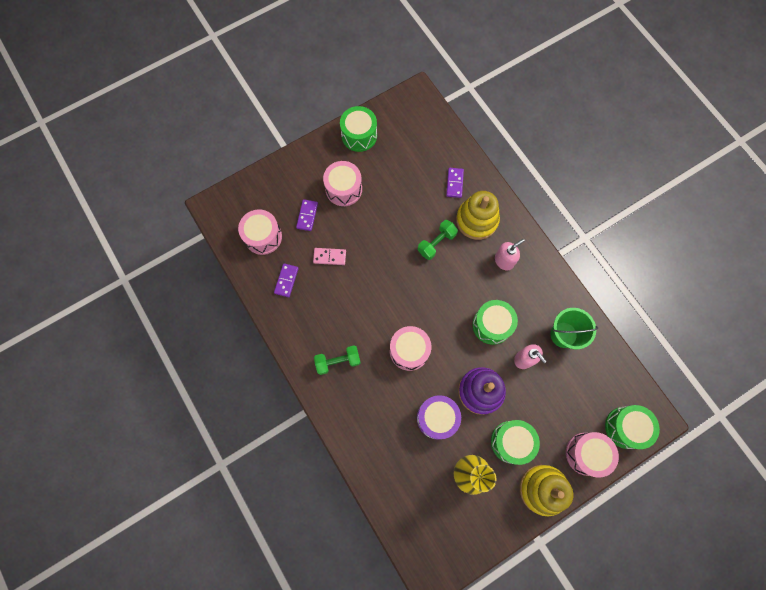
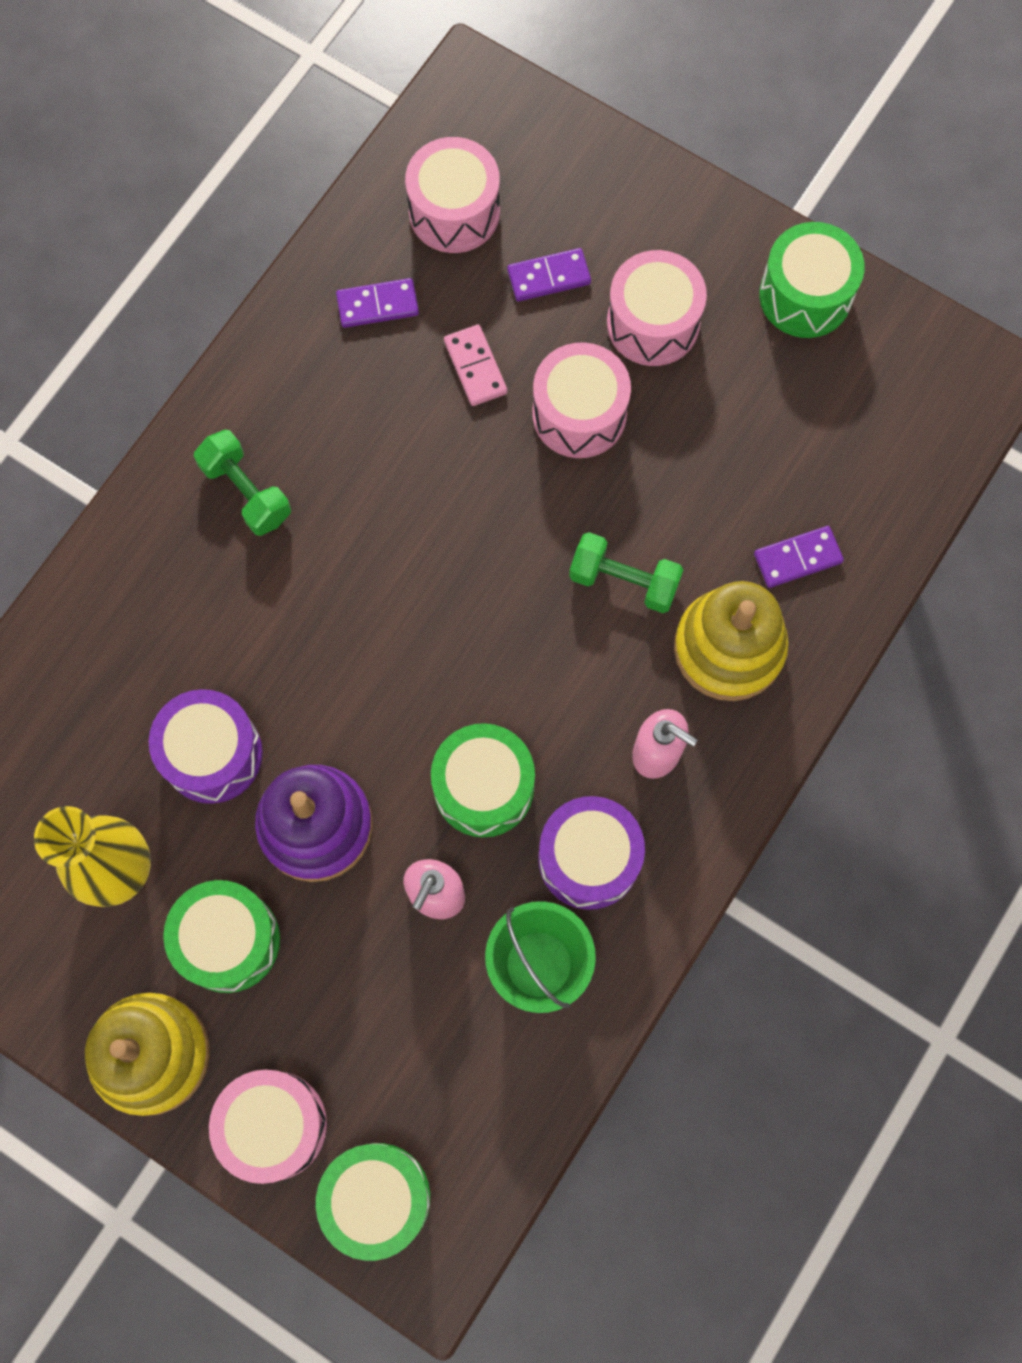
camera: 65 degrees right, 0 degrees up
pink drum [390,326,431,371] -> pink drum moved to [532,343,631,458]
none -> purple drum [538,796,645,910]

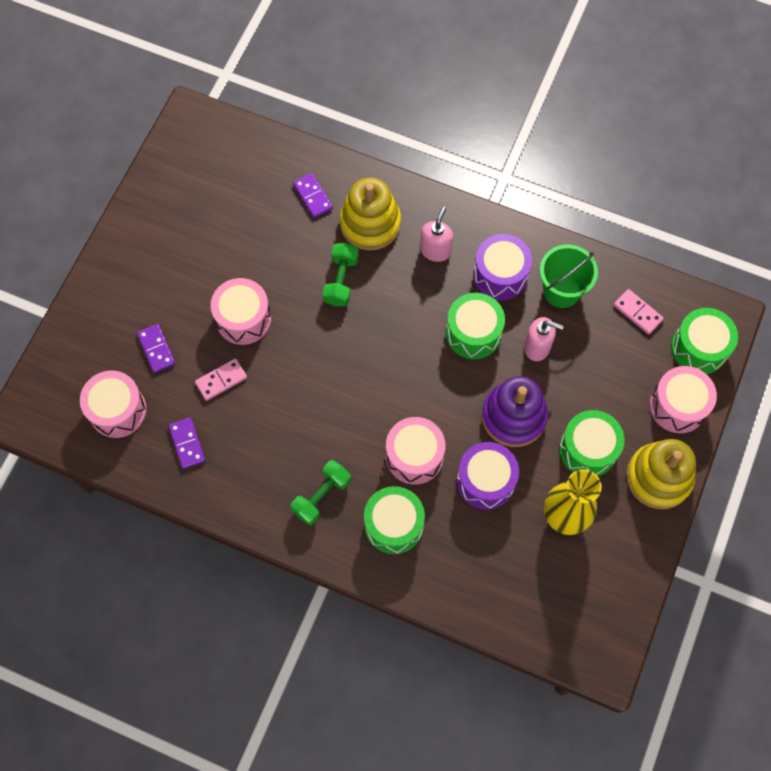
camera: 100 degrees left, 5 degrees down
pink drum [607,250,707,366] -> pink drum moved to [386,417,445,484]
green drum [759,222,864,338] -> green drum moved to [364,486,425,554]
none -> pink domino [614,289,664,334]

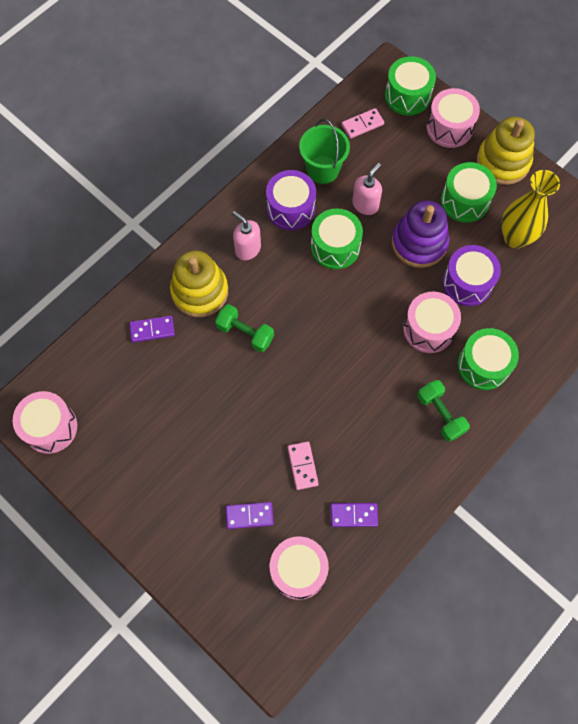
camera: 70 degrees left, 0 degrees up
pink drum [211,278,271,345] -> pink drum moved to [13,391,77,454]

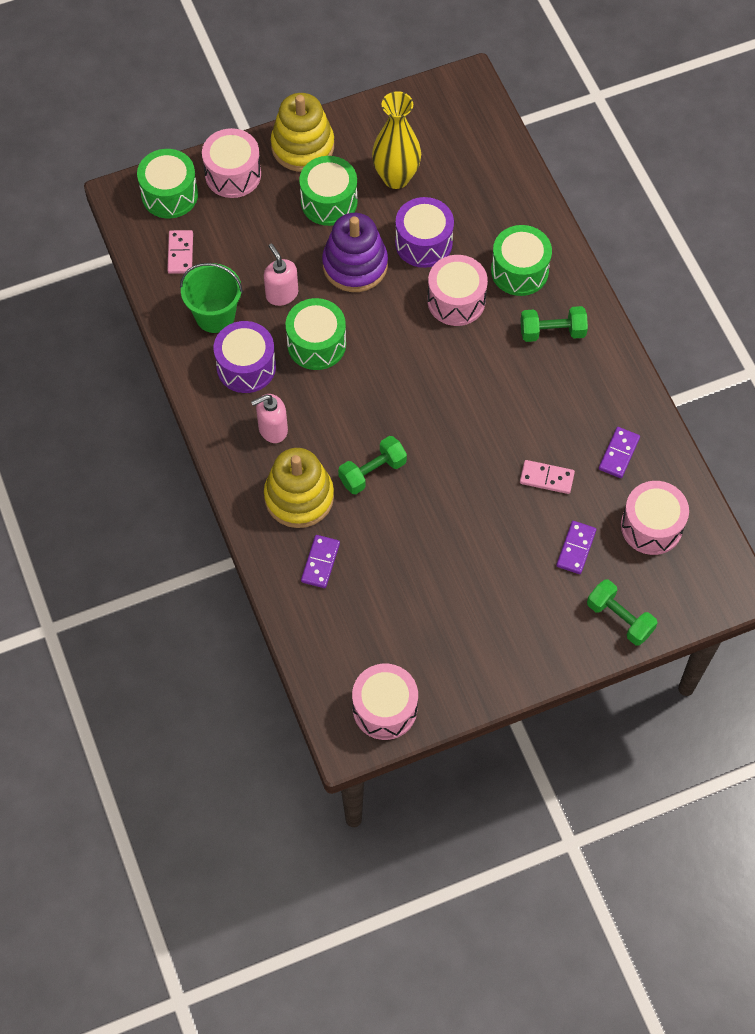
camera: 65 degrees left, 5 degrees down
none -> green dumbbell [587,579,658,646]

